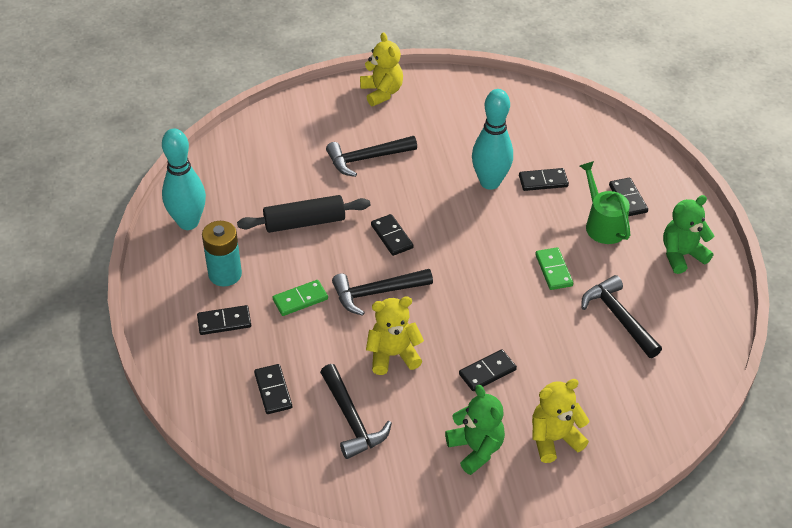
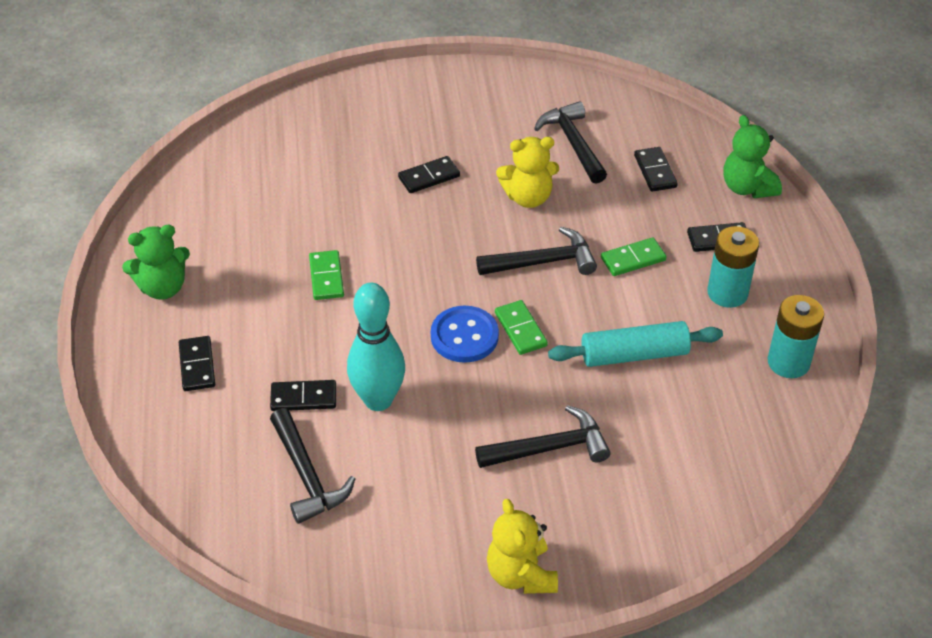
camera: 175 degrees left, 0 degrees up
turquoise bowling pin [162,128,206,230] -> turquoise battery [768,295,824,378]
black rolling pin [237,195,370,233] -> turquoise rolling pin [548,321,723,367]
black domino [371,214,413,256] -> green domino [495,300,548,355]
green teddy bear [445,385,505,475] -> green teddy bear moved to [723,115,782,198]
yellow teddy bear [532,379,590,463] -> none
green watering can [580,161,630,244] -> none
black hammer [582,275,662,358] -> black hammer moved to [270,408,355,524]
none -> blue button [431,306,499,363]

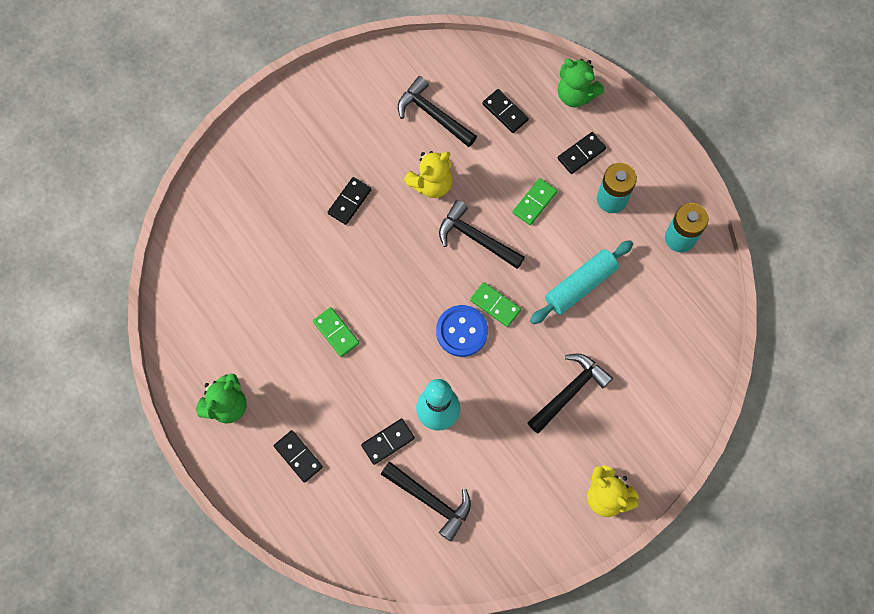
camera: 30 degrees left, 25 degrees up
black hammer [476,227,597,275] -> black hammer turned 105 degrees counterclockwise [439,200,525,269]

